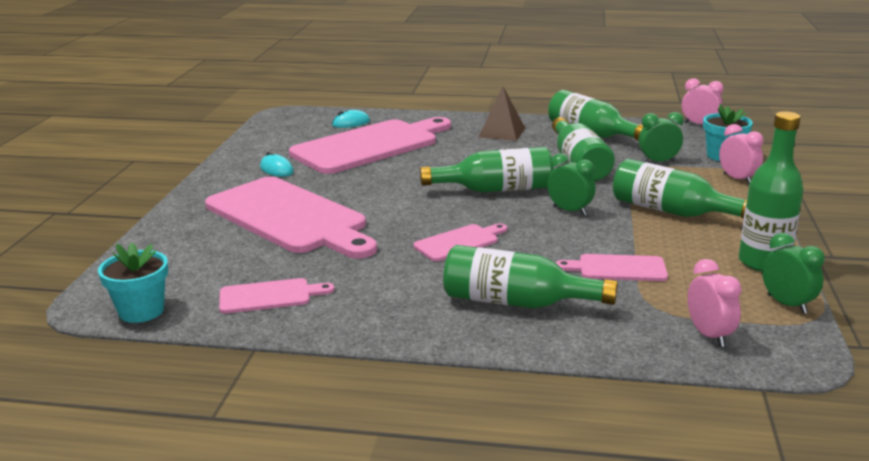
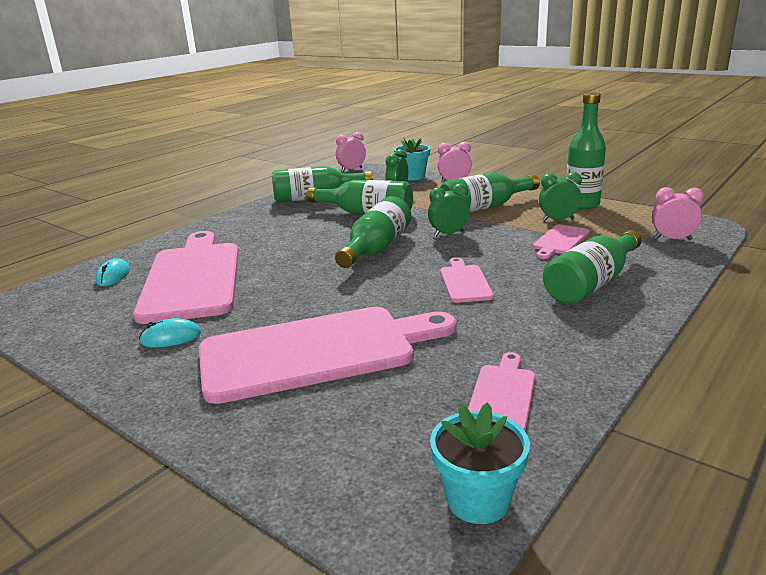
camera: 60 degrees left, 0 degrees up
brown pyramid [479,87,525,141] -> none
green clock [762,233,825,314] -> green clock moved to [539,172,582,221]

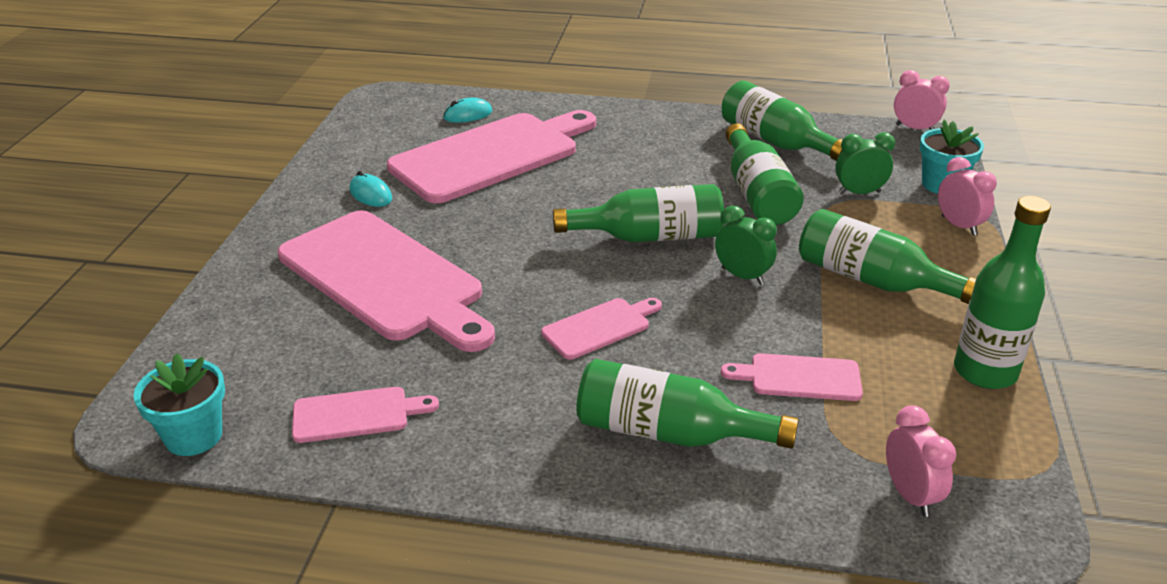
camera: 60 degrees right, 10 degrees up
green clock [539,172,582,221] -> none

